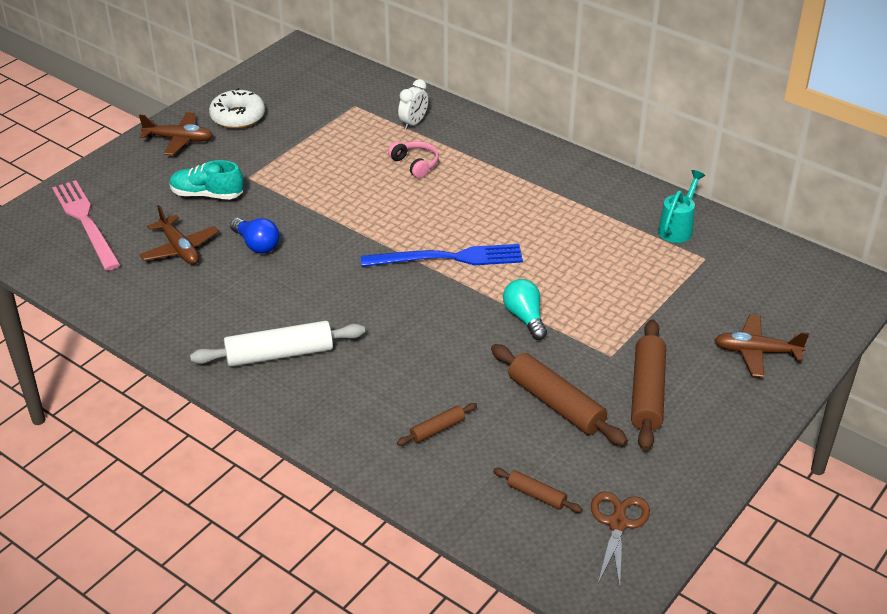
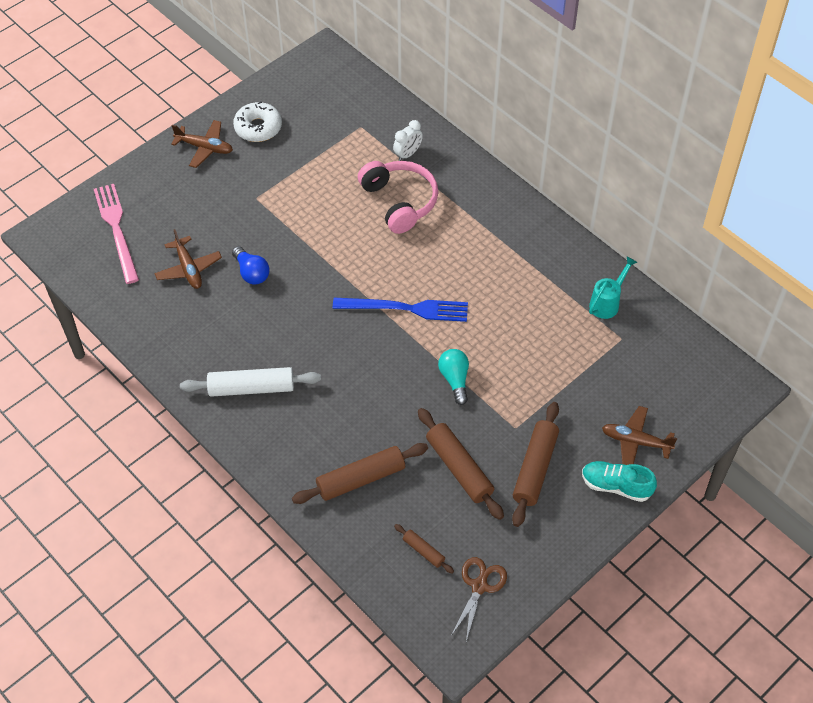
camera: 10 degrees right, 15 degrees up
turquoise shoe [170,160,243,199] -> turquoise shoe moved to [582,461,657,502]
pink headphones [388,141,439,178] -> pink headphones [358,161,439,234], size x1.88
brown rolling pin [397,403,477,446] -> brown rolling pin [292,443,428,504], size x1.95

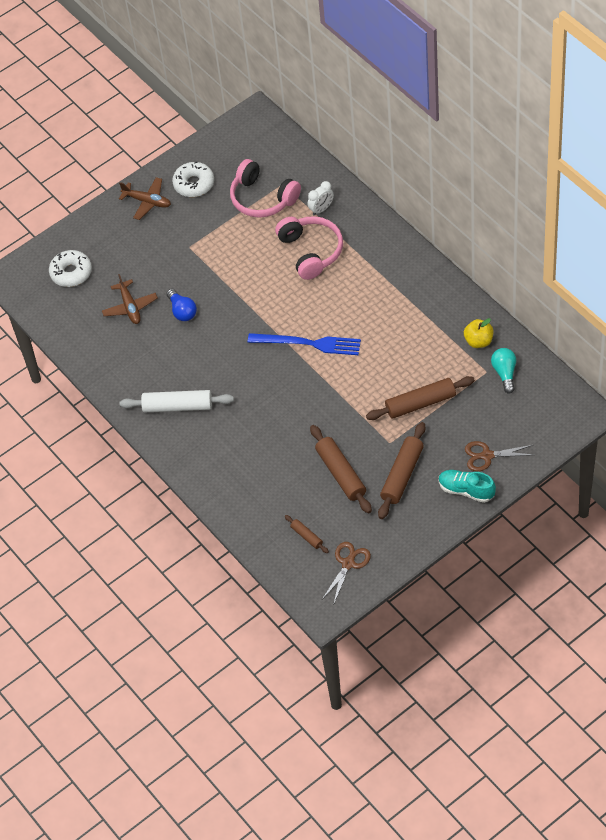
camera: 10 degrees right, 0 degrees up
pink fork [94,184,139,284] -> white donut [49,250,92,287]
brown rolling pin [292,443,428,504] -> brown rolling pin moved to [366,376,475,420]
turquoise light bulb [438,349,469,405] -> turquoise light bulb moved to [491,348,516,394]
turquoise watering can [589,256,638,319] -> yellow apple [464,318,493,348]
brown plane [602,406,677,465] -> brown scissors [465,441,534,471]
none -> pink headphones [230,159,301,218]

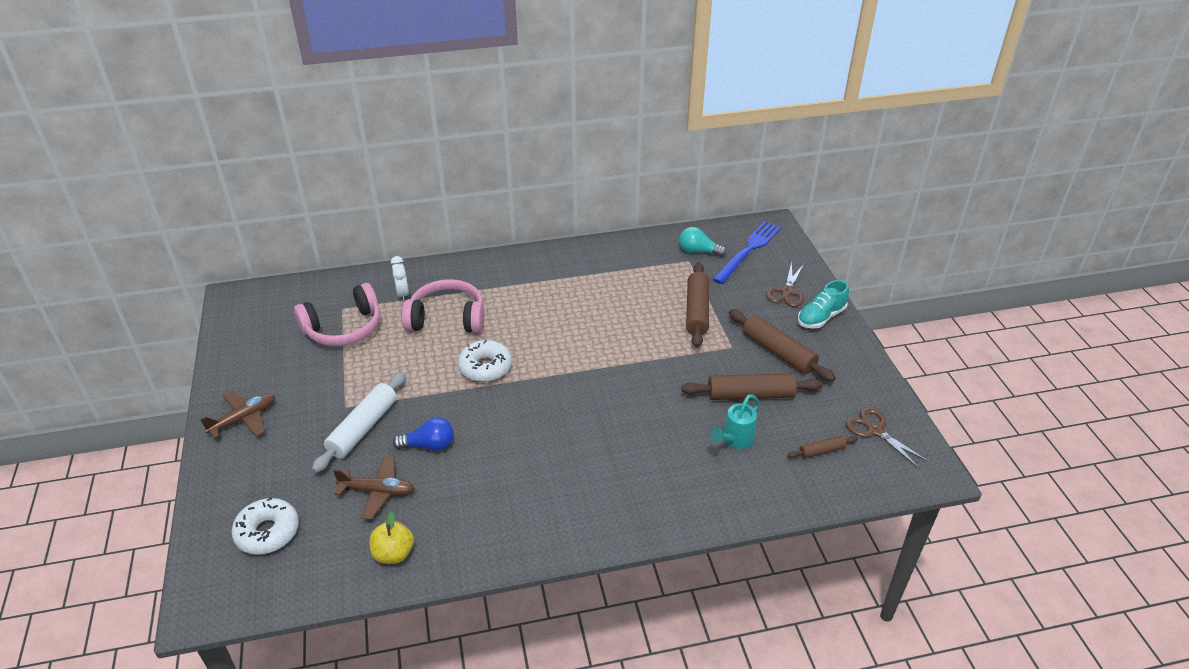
camera: 70 degrees left, 15 degrees down
white rolling pin [120,390,234,413] -> white rolling pin moved to [312,372,406,473]
white donut [172,161,214,197] -> white donut moved to [458,340,512,382]
blue fork [248,333,361,355] -> blue fork moved to [712,221,781,284]
yellow apple [464,318,493,348] -> yellow apple moved to [369,511,414,564]
none -> turquoise watering can [711,394,759,449]

